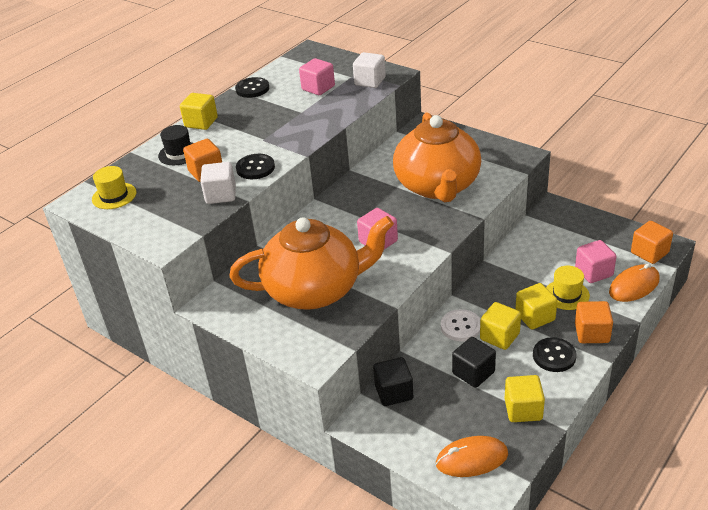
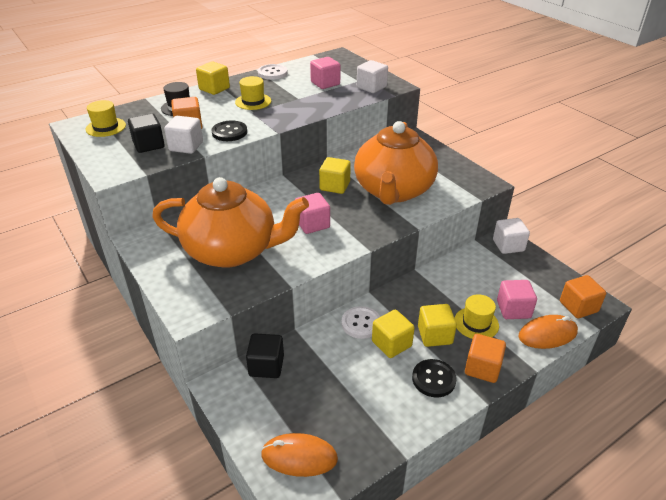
camera: 15 degrees right, 0 degrees up
black button [235,77,269,98] -> white button [258,64,288,80]
black cube [452,337,496,388] -> black cube moved to [128,114,165,153]
yellow cube [505,375,545,422] -> yellow cube moved to [319,157,351,194]
none -> yellow hat [235,76,271,110]
none -> white cube [493,218,530,254]

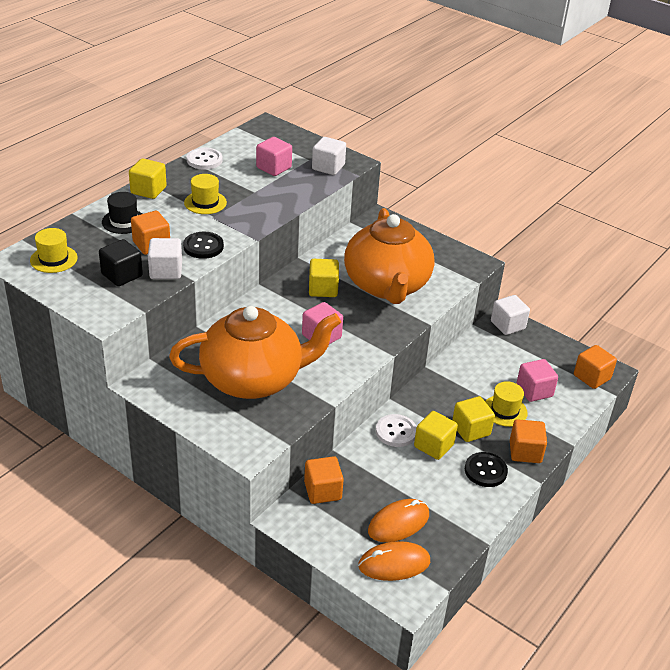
camera: 20 degrees left, 0 degrees up
black cube [246,333,284,378] -> orange cube [304,456,344,504]
orange mouse [518,315,578,349] -> orange mouse moved to [368,499,429,542]

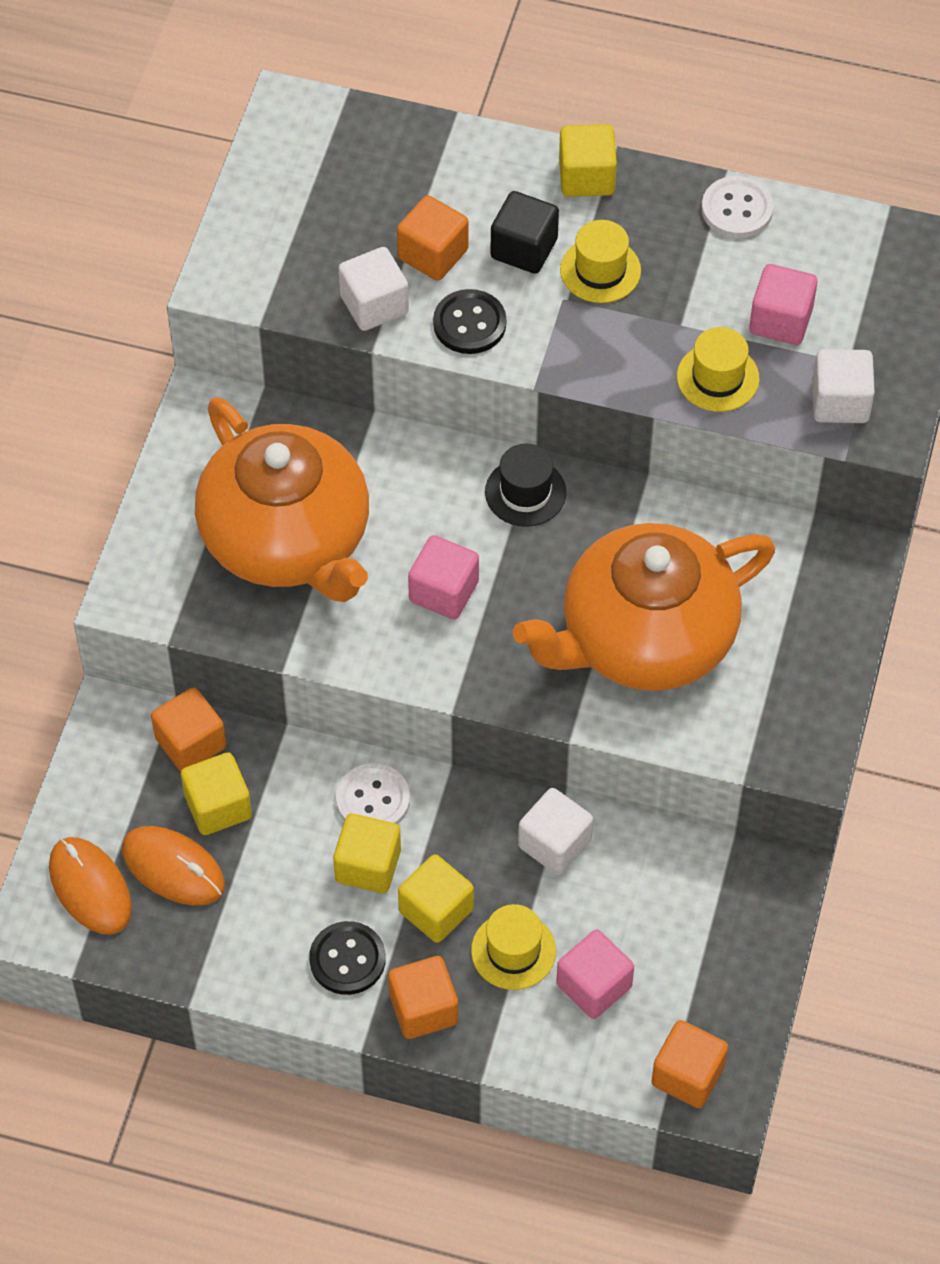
camera: 70 degrees right, 20 degrees up
yellow hat [30,228,77,273] -> yellow hat moved to [677,327,759,412]
black cube [99,239,143,286] -> black cube moved to [491,191,559,274]
black hat [102,192,142,234] -> black hat moved to [485,444,566,527]
yellow cube [309,259,339,297] -> yellow cube moved to [181,752,252,835]
white cube [491,295,530,335] -> white cube moved to [518,788,593,875]

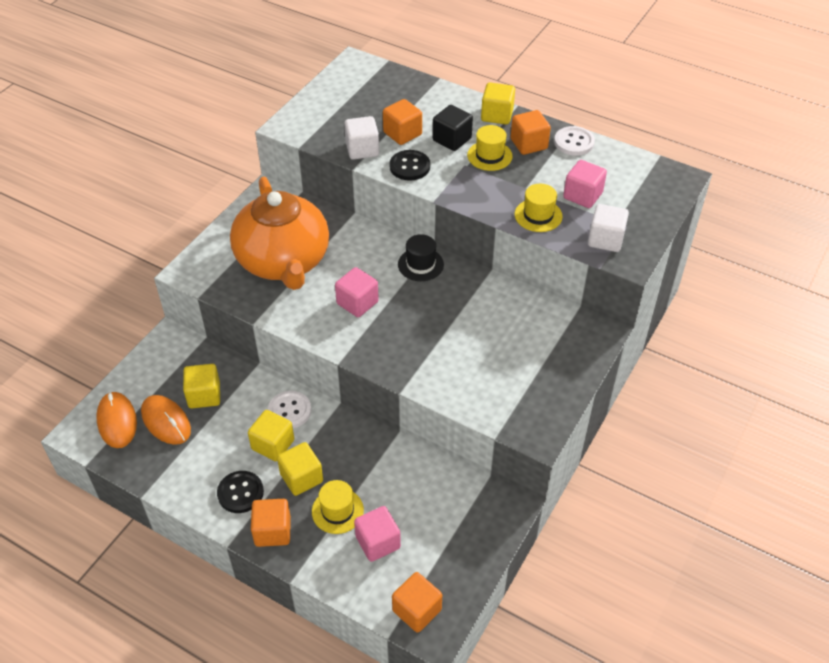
camera: 15 degrees right, 10 degrees down
orange cube [151,687,226,771] -> orange cube moved to [511,110,551,155]
orange teapot [513,523,775,691] -> none
white cube [518,788,593,875] -> none

